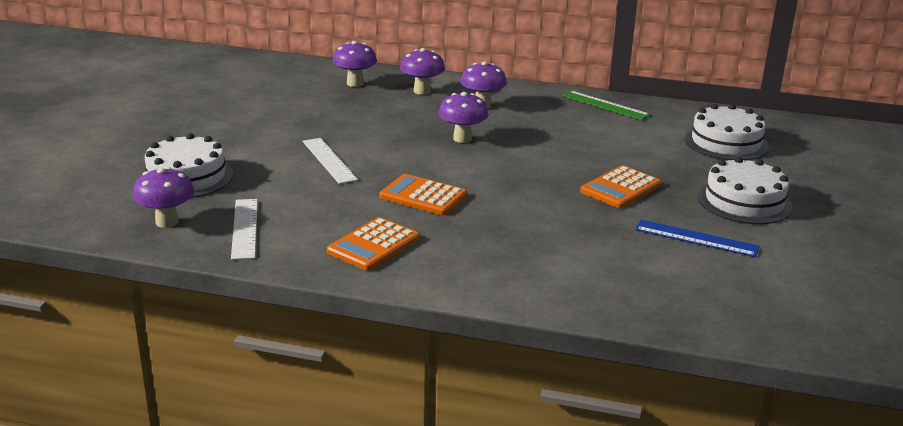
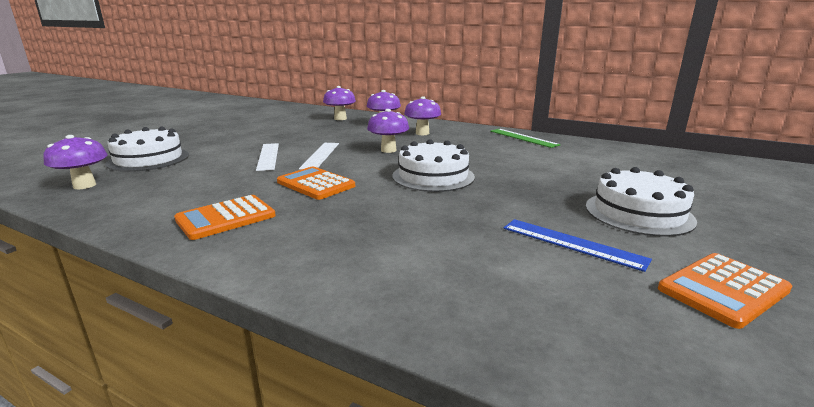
camera: 15 degrees right, 5 degrees down
white ruler [231,199,258,260] -> white ruler moved to [299,143,339,170]
orange calculator [580,165,661,208] -> orange calculator moved to [658,253,792,329]
white cake [685,104,769,160] -> white cake moved to [392,139,475,192]

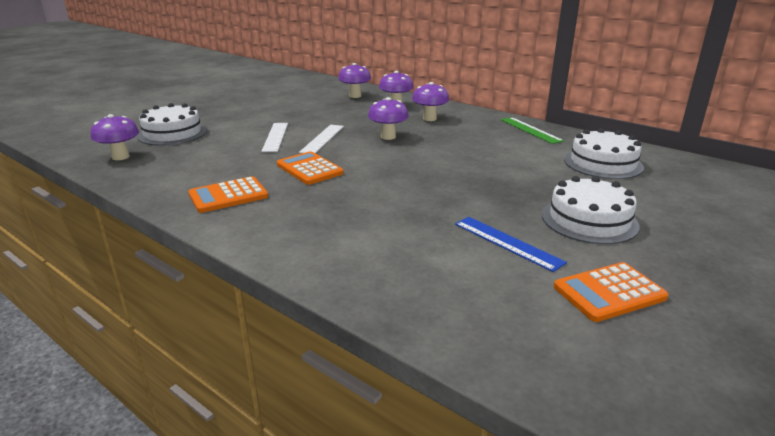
camera: 10 degrees right, 5 degrees up
white cake [392,139,475,192] -> white cake moved to [564,128,644,179]

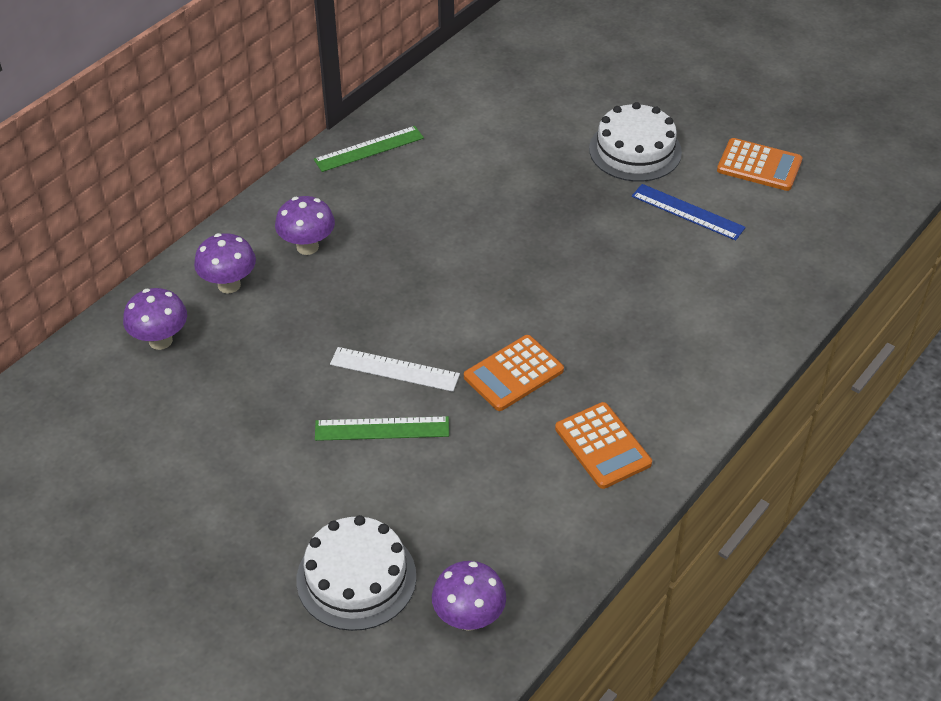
camera: 90 degrees left, 20 degrees up
white ruler [261,123,288,152] -> green ruler [315,416,449,441]
purple mushroom [368,97,409,140] -> none
blue ruler [455,217,567,272] -> blue ruler turned 75 degrees clockwise [632,184,746,241]
orange calculator [554,262,669,322] -> orange calculator turned 45 degrees counterclockwise [717,138,803,191]
white cake [564,128,644,179] -> none

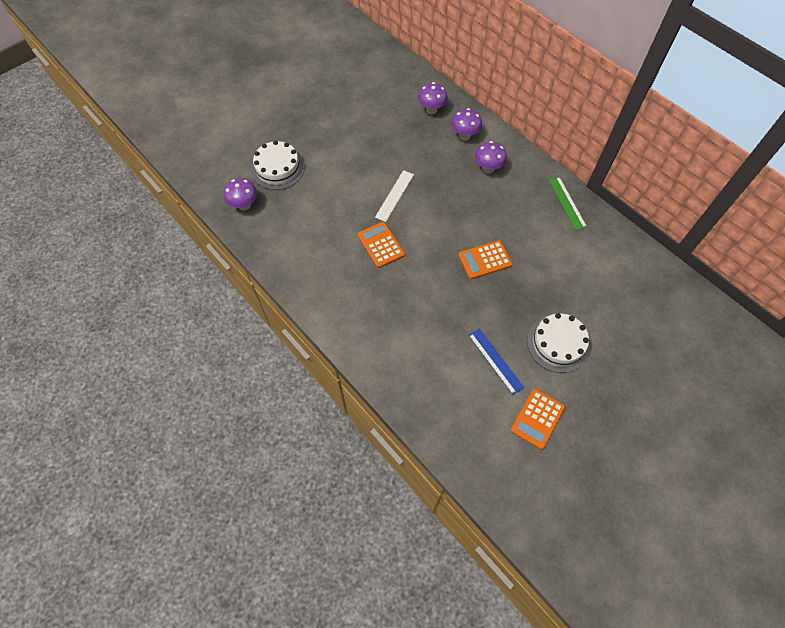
camera: 100 degrees right, 15 degrees up
green ruler [315,416,449,441] -> none
orange calculator [555,402,652,489] -> orange calculator moved to [458,240,512,279]
blue ruler [632,184,746,241] -> blue ruler turned 75 degrees counterclockwise [468,329,524,395]

